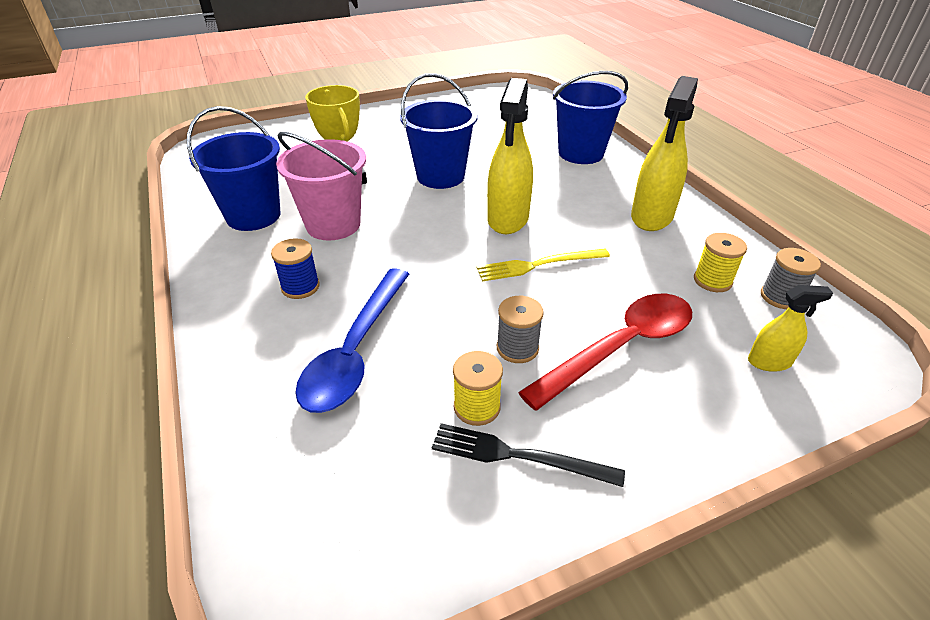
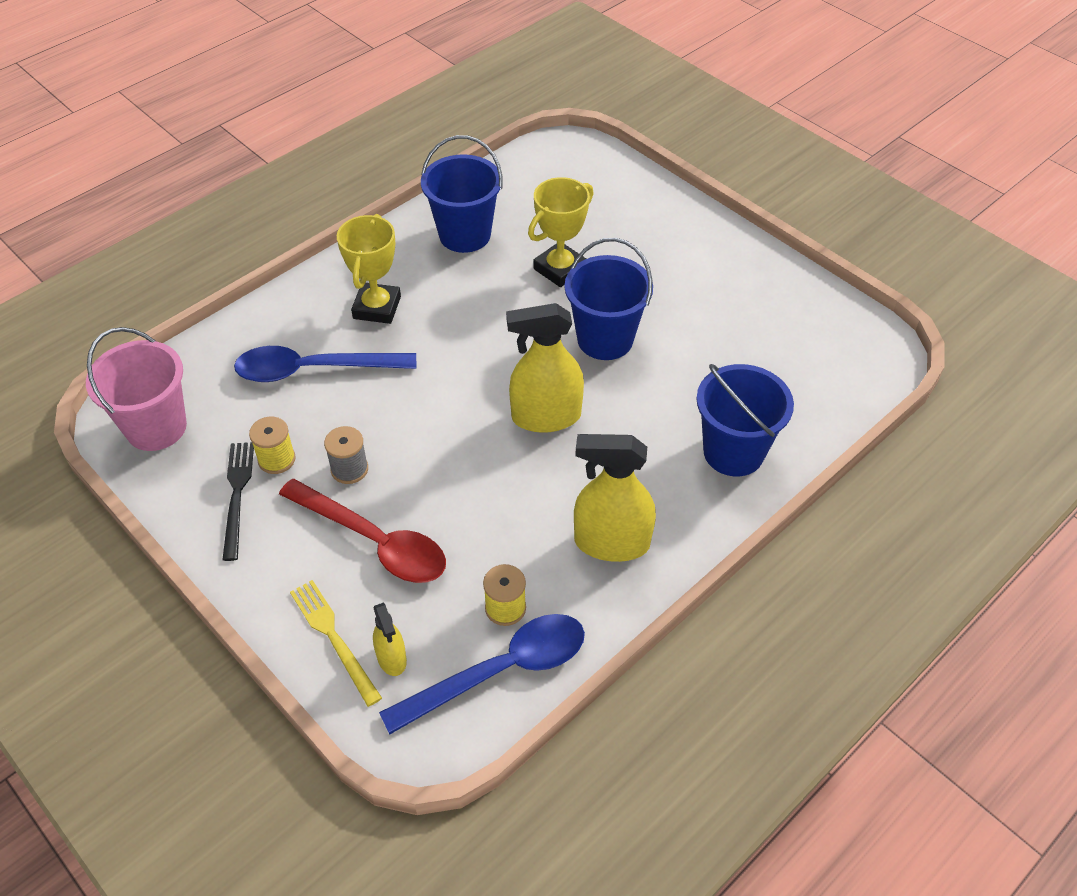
camera: 70 degrees right, 10 degrees up
blue spool [271,238,320,299] -> yellow trophy [337,214,401,324]
pink bucket [276,132,366,240] -> pink bucket moved to [86,327,187,451]
yellow fork [476,248,610,282] -> yellow fork moved to [290,580,382,707]
grey spool [761,248,821,309] -> blue spoon [379,614,585,735]

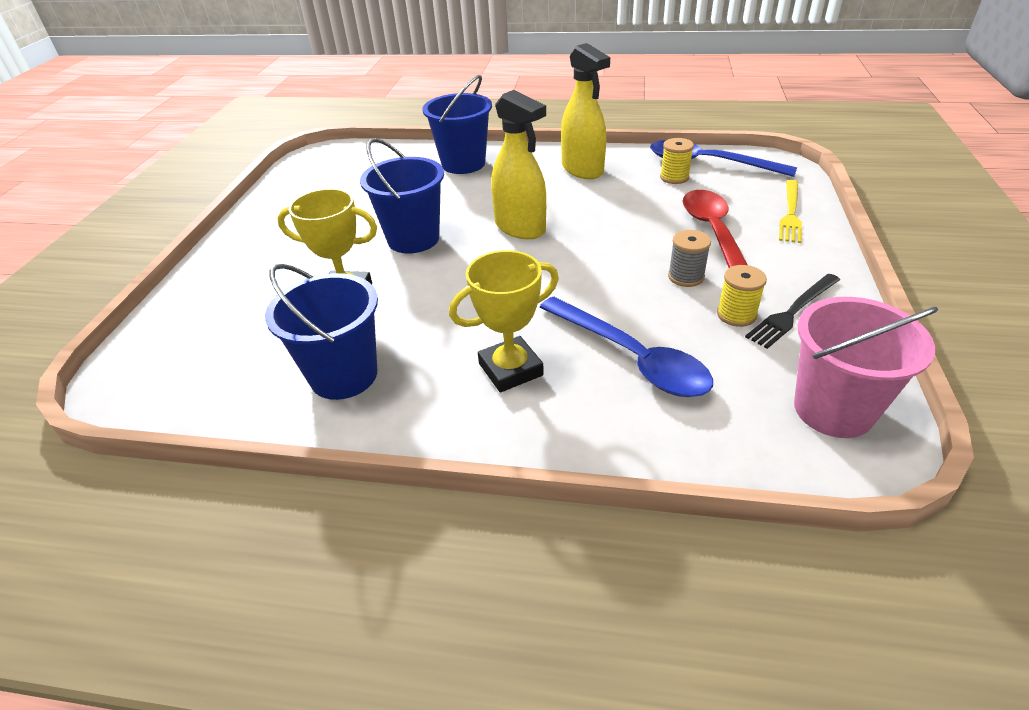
camera: 125 degrees left, 10 degrees down
yellow spray bottle [373,602,407,676] -> none

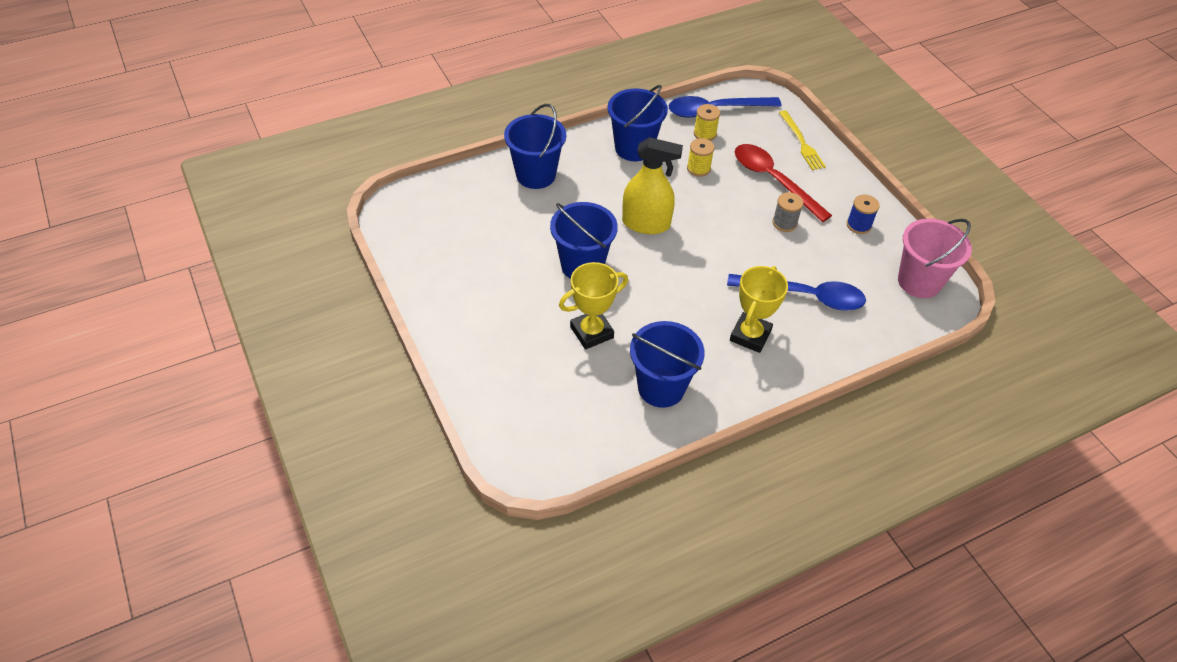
camera: 40 degrees left, 10 degrees up
yellow spray bottle [561,43,610,179] -> blue bucket [608,85,668,161]
yellow spool [717,265,767,327] -> yellow spool moved to [687,138,715,177]
black fork [745,274,840,349] -> blue spool [847,195,880,234]

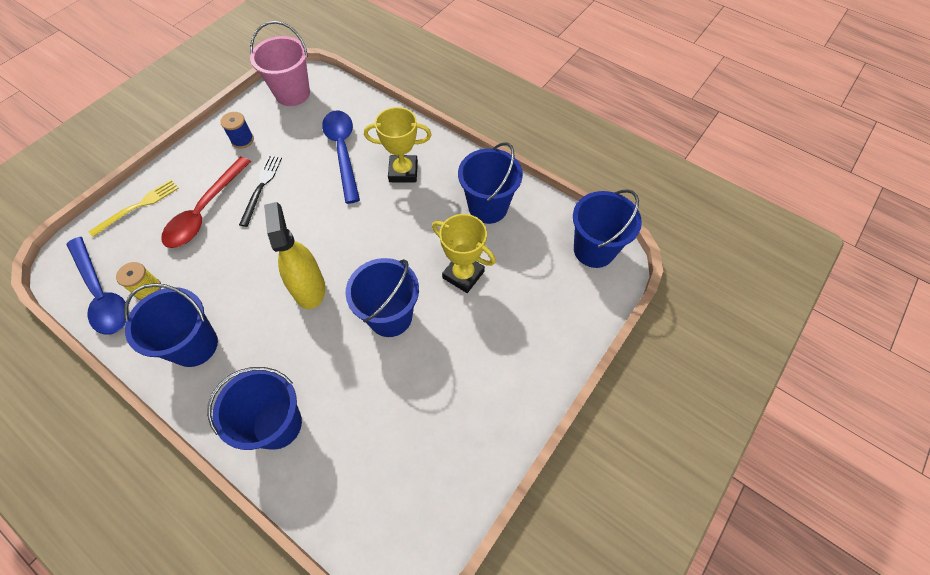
camera: 115 degrees left, 10 degrees up
yellow spool [687,138,715,177] -> none
grey spool [772,192,804,232] -> black fork [239,155,282,227]
none -> blue bucket [573,189,642,268]

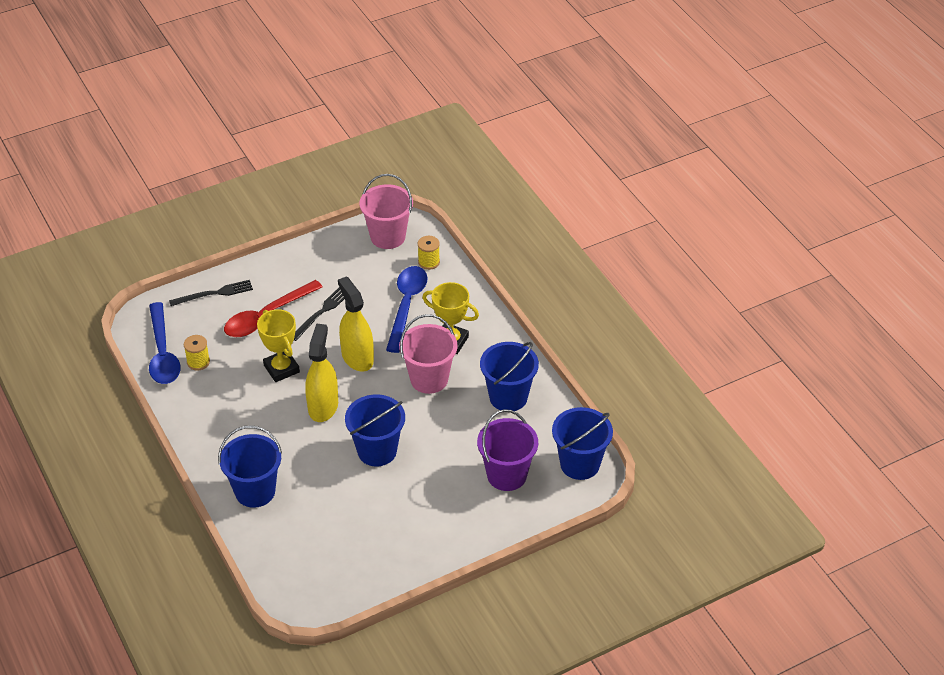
camera: 25 degrees right, 15 degrees down
yellow fork [88,179,179,237] -> black fork [169,280,253,306]
blue bucket [124,283,218,367] -> none
blue spool [220,112,254,149] -> none
yellow trophy [432,214,496,293] -> yellow trophy moved to [257,309,300,382]
none -> yellow spray bottle [338,276,374,371]
none -> pink bucket [399,314,458,394]
none -> yellow spool [418,236,440,270]
none -> purple bucket [477,409,538,491]

